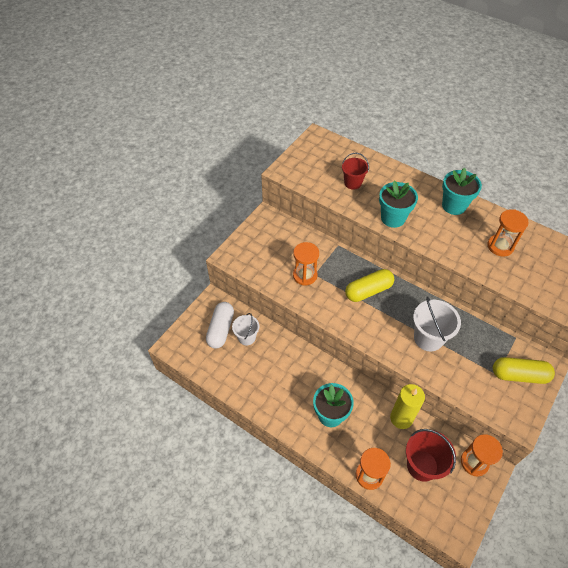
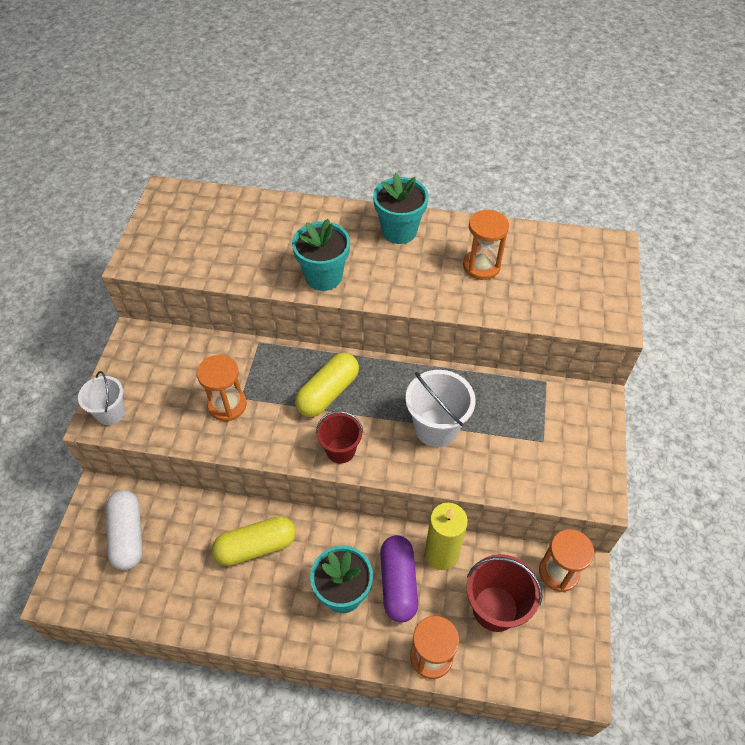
camera: 25 degrees left, 0 degrees up
white bucket [232,313,259,345] -> white bucket moved to [78,371,125,425]
red bucket [342,153,369,190] -> red bucket moved to [316,411,363,464]
yellow capsule [493,357,555,384] -> yellow capsule moved to [212,516,296,566]
none -> purple capsule [380,535,418,623]

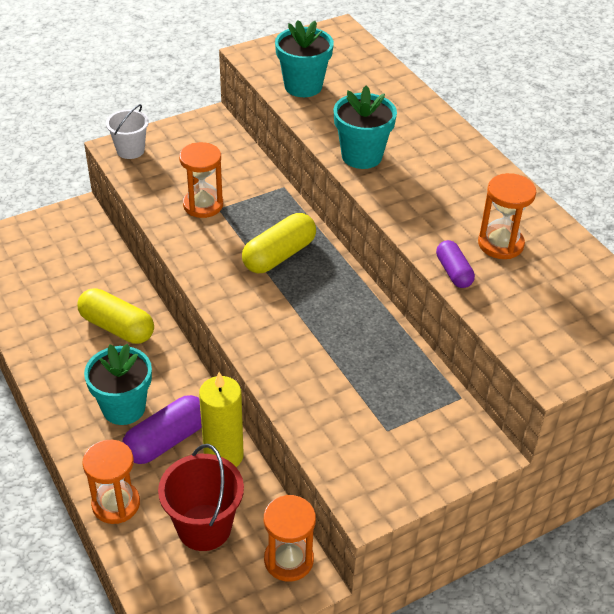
camera: 50 degrees right, 10 degrees down
white capsule [106,490,143,570] -> none
yellow capsule [295,353,359,417] -> yellow capsule turned 45 degrees counterclockwise [242,213,316,273]
red bucket [316,411,363,464] -> none
turquoise flower pot [373,173,428,244] -> turquoise flower pot moved to [275,20,334,97]
white bucket [405,370,476,447] -> none
none -> purple capsule [436,240,475,288]

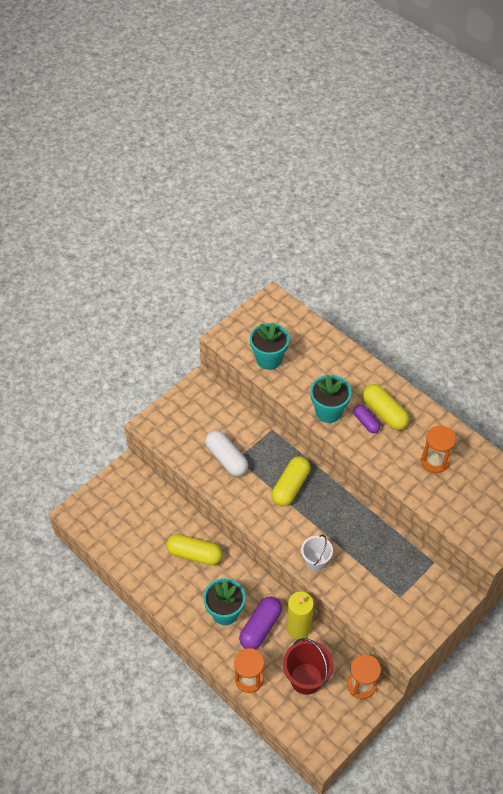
camera: 15 degrees left, 10 degrees up
white bucket [106,104,149,159] -> white bucket moved to [301,535,333,571]
orange hourglass [179,142,223,218] -> white capsule [205,430,248,476]
purple capsule [436,240,475,288] -> purple capsule moved to [353,405,380,433]
none -> yellow capsule [363,384,409,430]

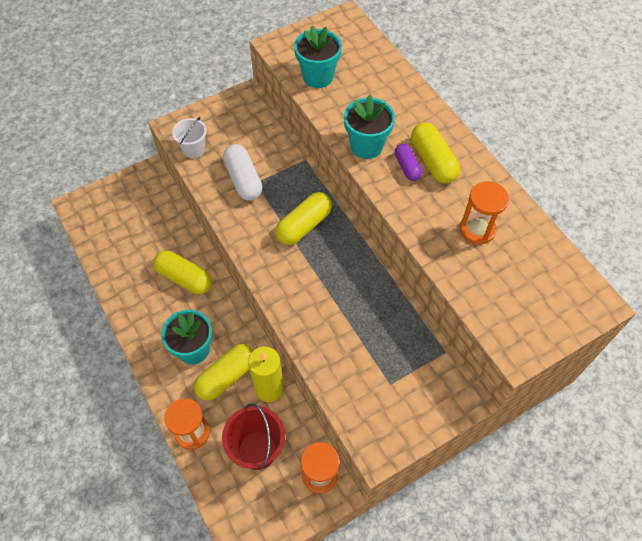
camera: 15 degrees right, 5 degrees up
purple capsule [239,596,282,649] -> yellow capsule [194,344,254,401]
white bucket [301,535,333,571] -> white bucket moved to [172,117,207,158]

